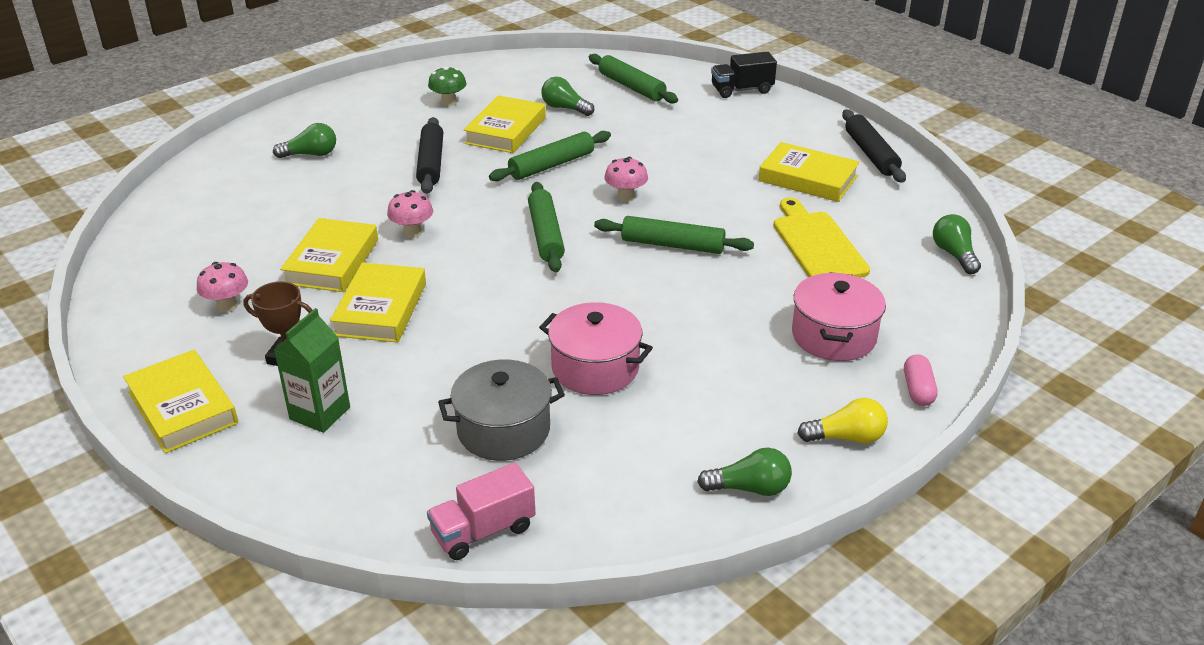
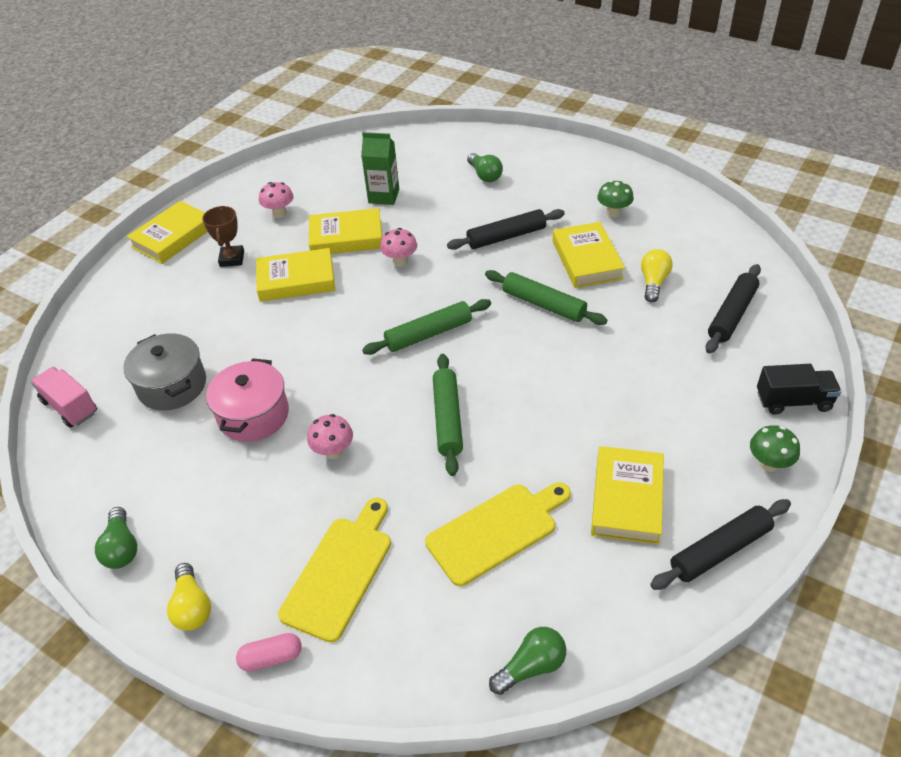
camera: 75 degrees right, 10 degrees up
green carton [274,308,350,433] -> green carton moved to [361,132,399,205]
yellow book [464,95,546,153] -> yellow book turned 75 degrees clockwise [553,222,625,288]
green light bulb [541,77,594,116] -> yellow light bulb [641,249,673,302]
green rolling pin [589,54,678,103] -> black rolling pin [706,264,761,354]
pink mushroom [605,157,648,202] -> pink mushroom moved to [307,414,353,459]
black truck [711,52,777,98] -> black truck turned 120 degrees clockwise [757,364,841,415]
pink pot [792,272,886,361] -> yellow cutting board [278,497,391,643]
none -> green mushroom [750,425,800,472]

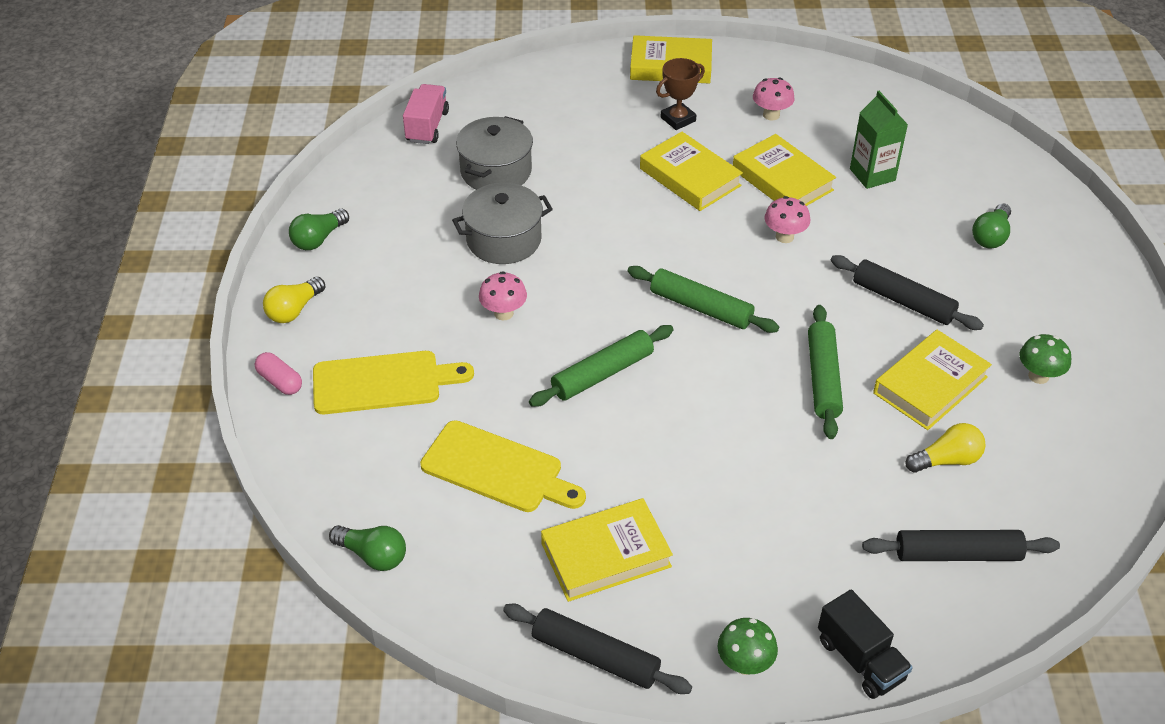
camera: 55 degrees right, 0 degrees up
pink pot [206,358,289,442] -> grey pot [452,183,553,264]

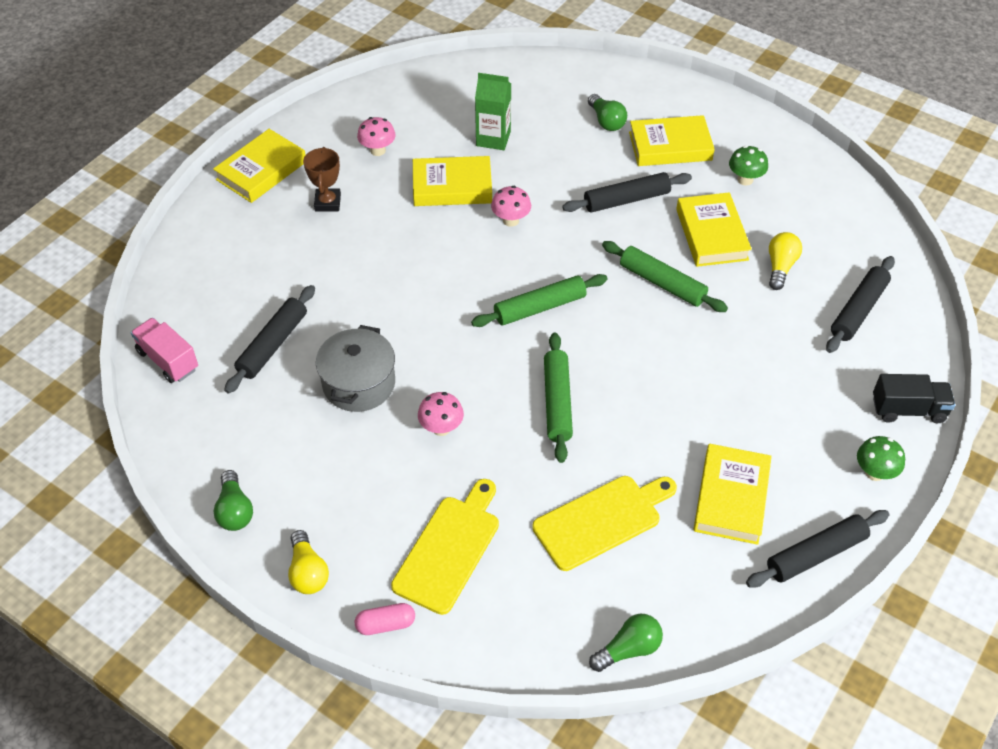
camera: 55 degrees left, 5 degrees up
grey pot [456,116,533,190] -> black rolling pin [224,285,315,394]
yellow book [640,132,743,211] -> yellow book moved to [629,115,715,166]

